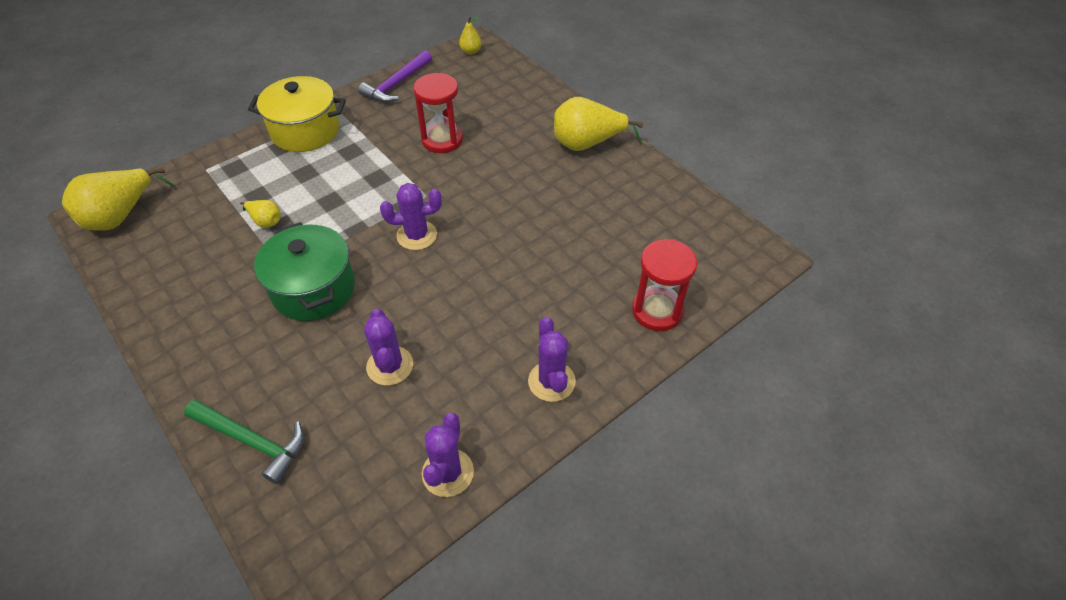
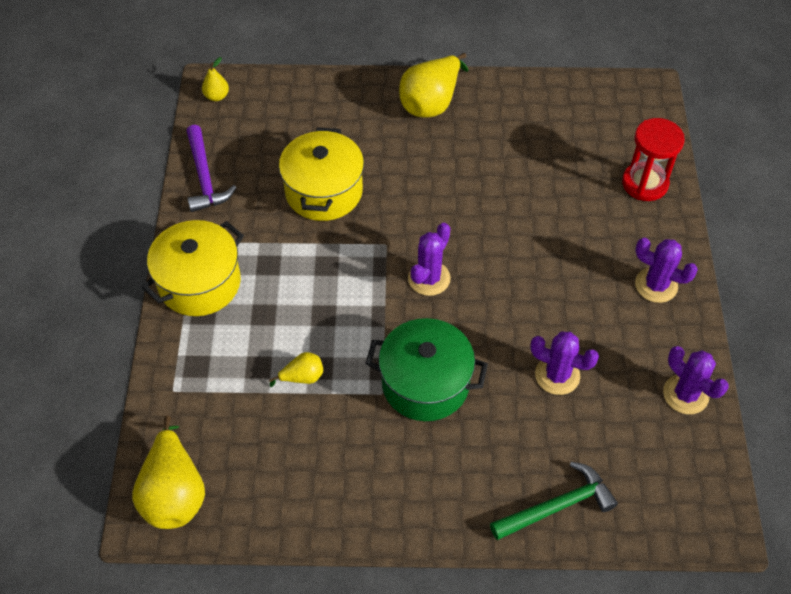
camera: 50 degrees left, 5 degrees up
red hourglass [413,73,463,153] -> yellow pot [279,127,364,221]

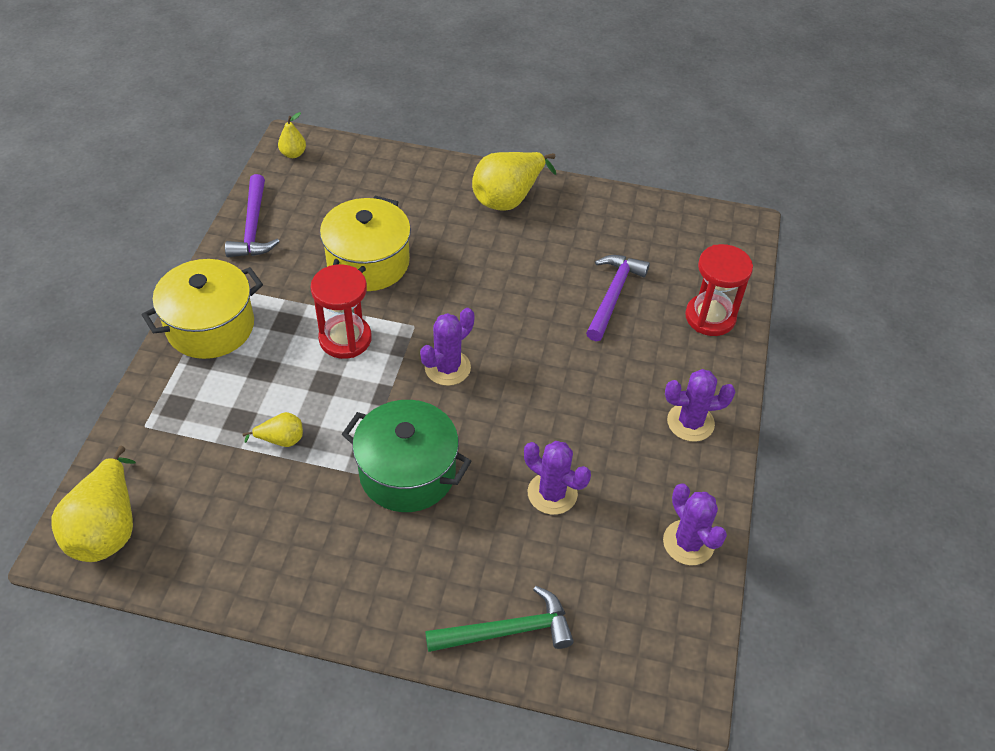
camera: 10 degrees right, 5 degrees down
purple cactus [635,238,698,303] -> purple cactus turned 45 degrees counterclockwise [665,369,735,442]
none -> red hourglass [311,264,372,359]
none -> purple hammer [586,255,650,341]

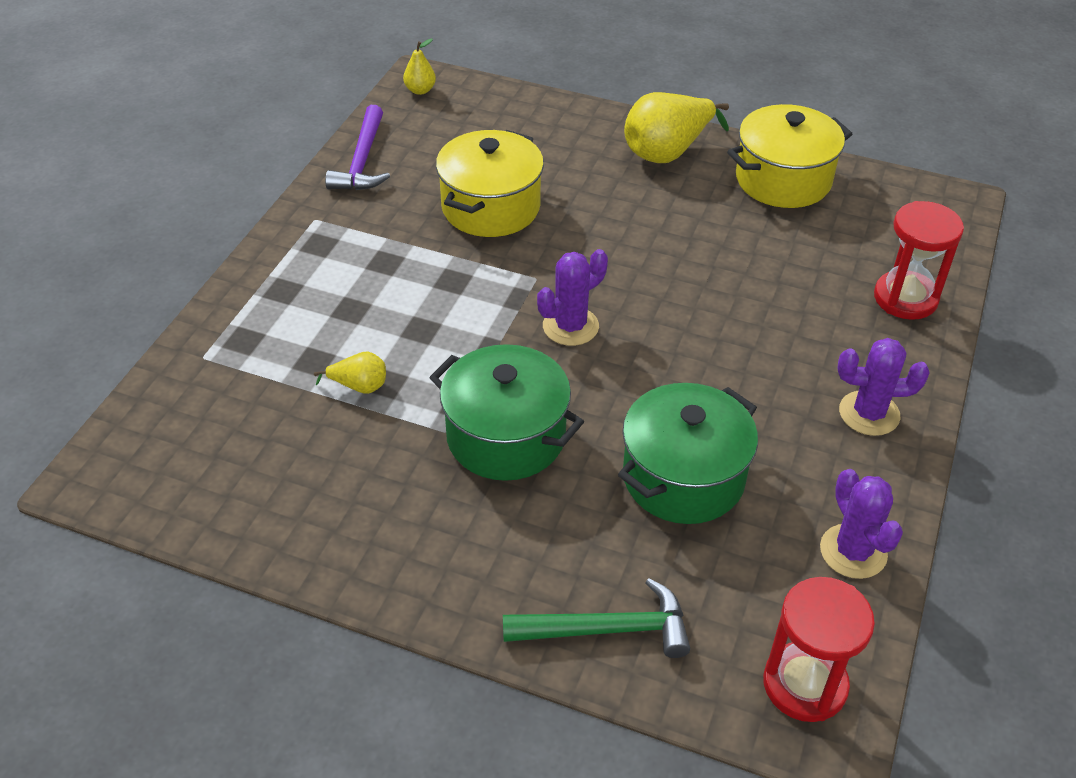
camera: 10 degrees right, 5 degrees down
yellow pear [51,446,136,562] -> none
yellow pot [141,259,263,359] -> yellow pot moved to [727,104,852,208]
red hourglass [311,264,372,359] -> red hourglass moved to [763,577,875,722]
purple cactus [524,441,591,515] -> green pot [618,383,758,524]
purple hammer [586,255,650,341] -> none

